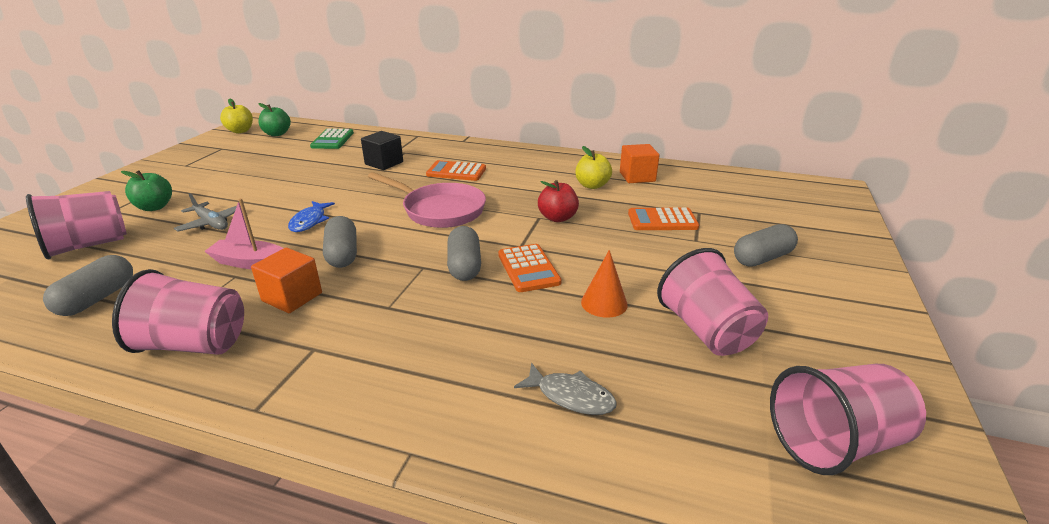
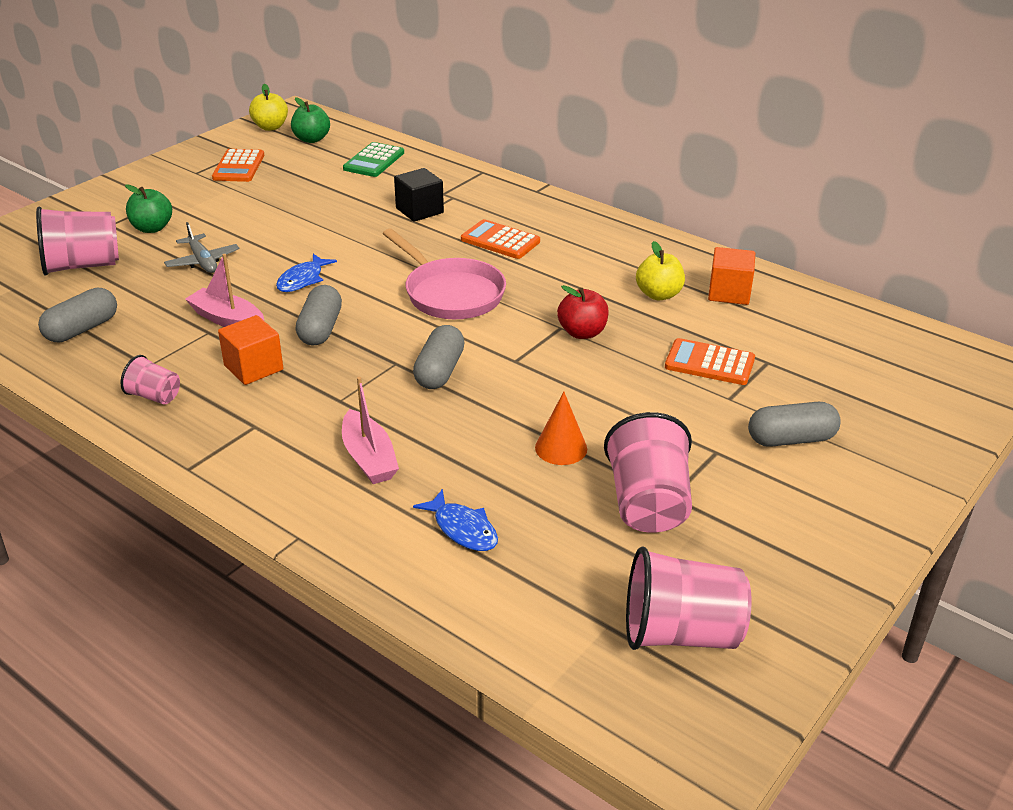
camera: 20 degrees right, 5 degrees up
pink cup [112,269,244,355] -> pink cup [120,355,180,405], size x0.54
orange calculator [498,244,562,292] -> orange calculator moved to [212,149,264,182]
grey fish [514,363,617,415] -> blue fish [413,489,498,551]
none -> pink boat [342,377,399,484]

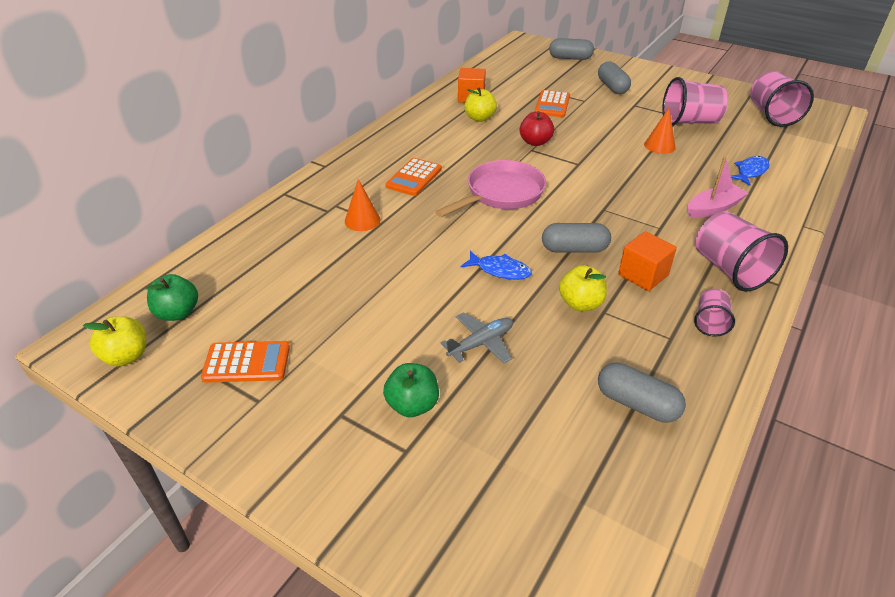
camera: 95 degrees left, 5 degrees up
pink cup [36,207,119,276] -> pink cup moved to [695,211,788,292]
pink boat [185,254,264,327] -> yellow apple [559,265,607,311]
green calculator [343,142,404,177] -> none
black cube [394,168,444,222] -> orange cone [345,179,381,231]
grey capsule [413,325,465,389] -> grey capsule moved to [549,38,594,60]

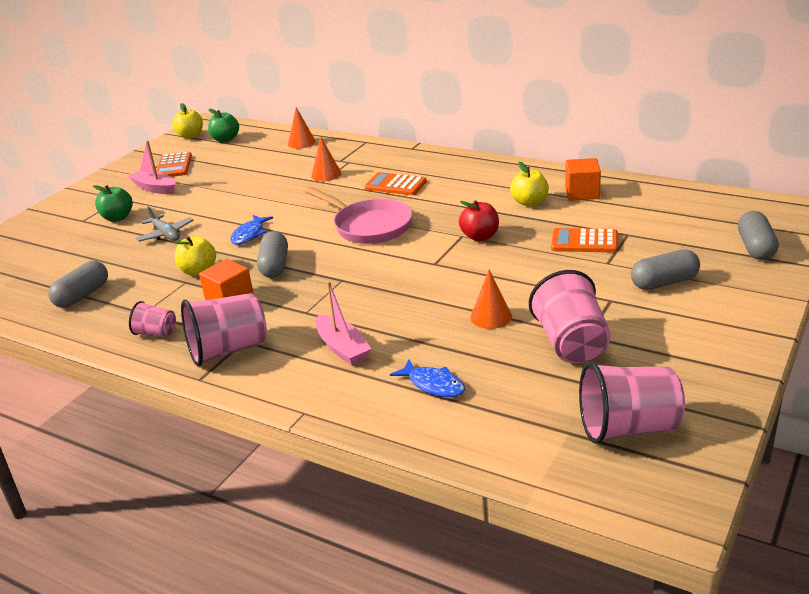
camera: 90 degrees right, 10 degrees down
none -> pink boat [128,141,176,194]
none -> orange cone [288,107,316,149]

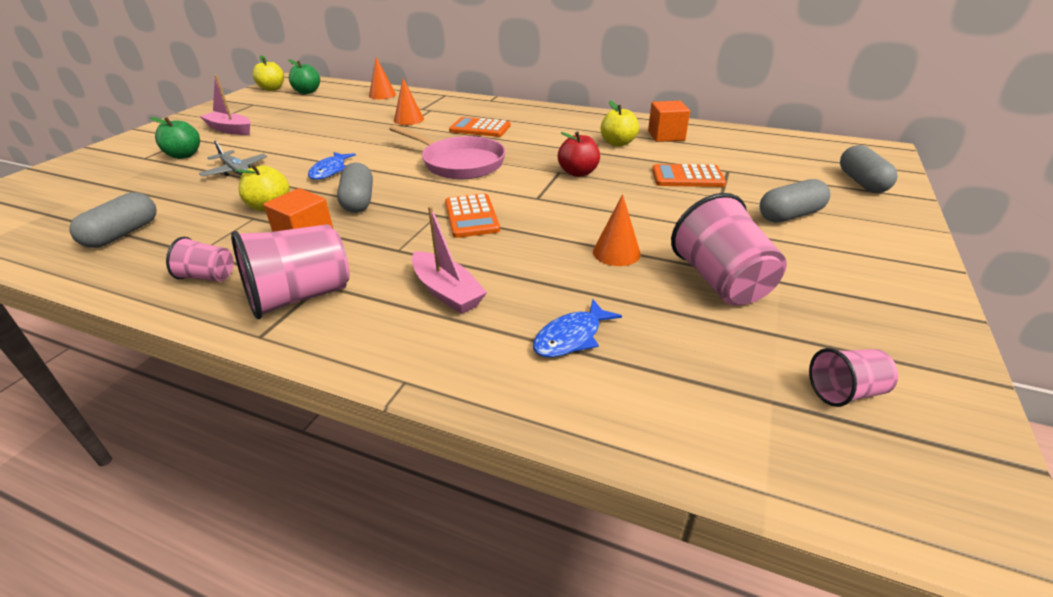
camera: 10 degrees left, 5 degrees up
orange calculator [156,152,192,177] -> orange calculator moved to [445,193,500,238]
blue fish [390,360,465,397] -> blue fish turned 105 degrees clockwise [533,299,622,357]
pink cup [579,362,685,444] -> pink cup [809,348,898,407], size x0.54

